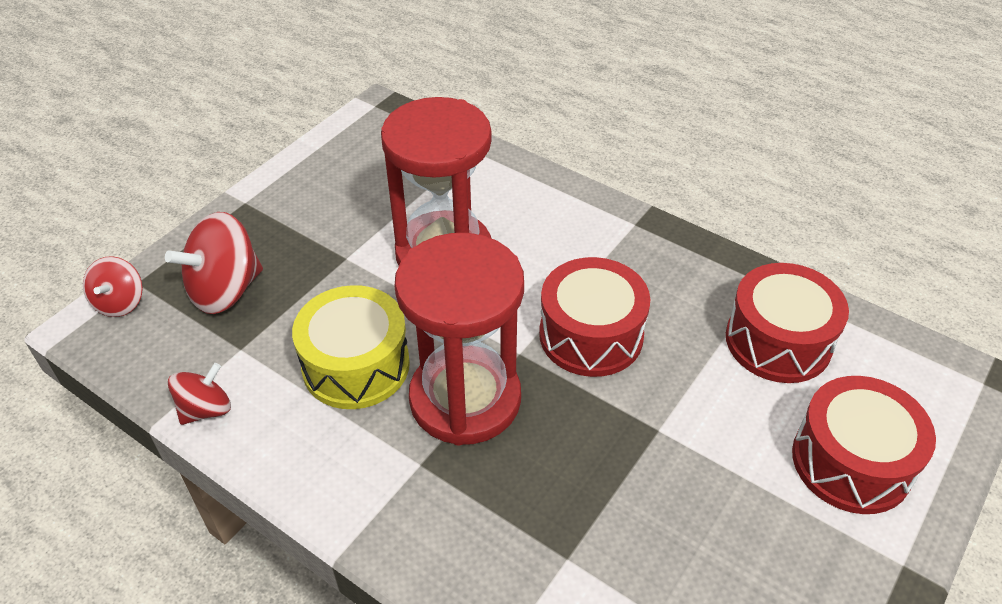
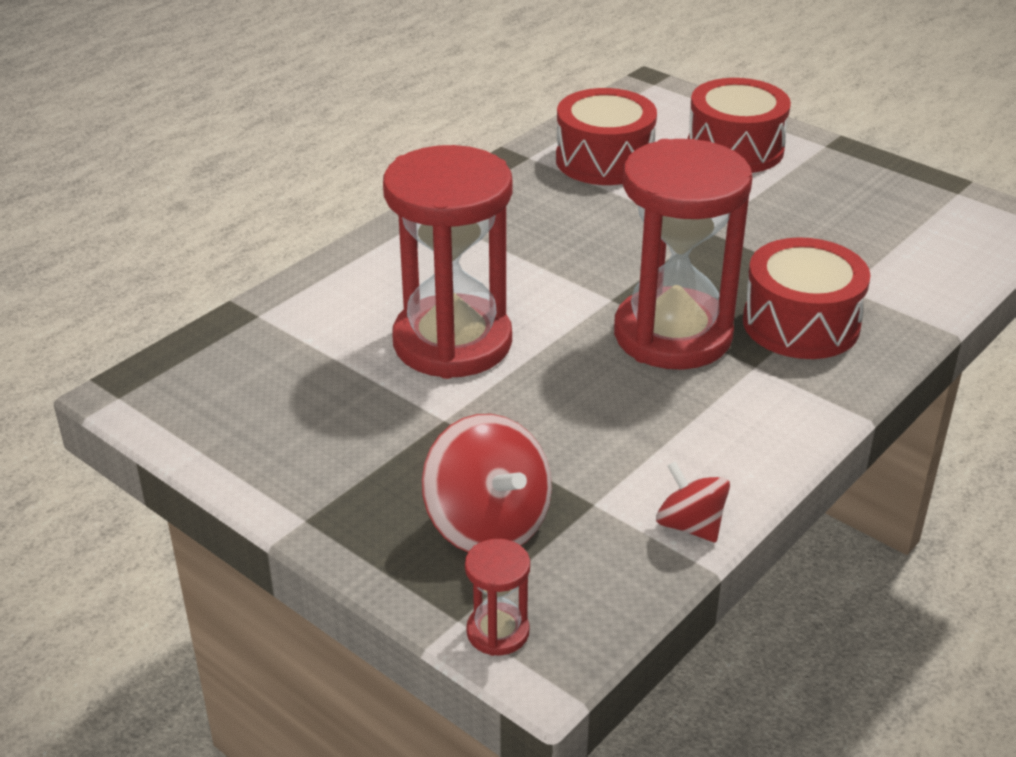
camera: 85 degrees left, 10 degrees down
red spinning top [83,256,143,317] -> red hourglass [465,539,530,656]
yellow drum [292,285,410,409] -> none
red drum [539,257,650,377] -> red drum moved to [743,237,870,359]

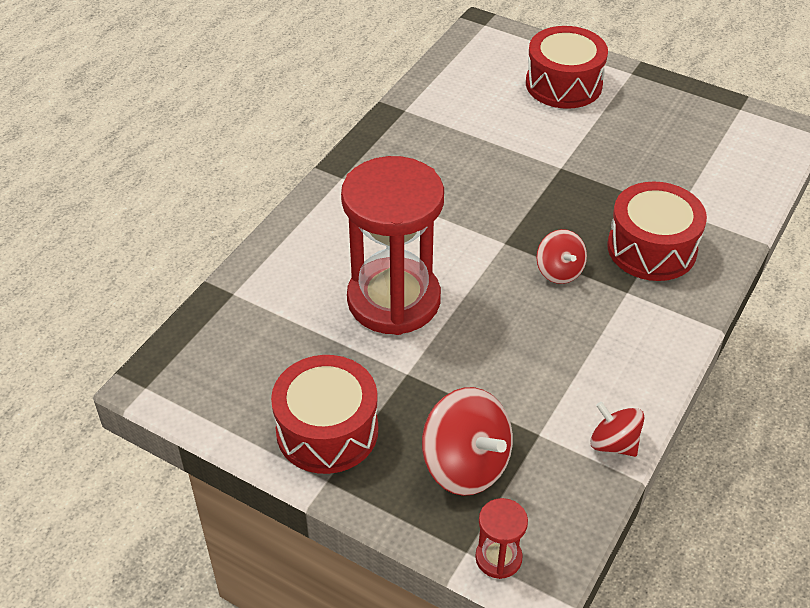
camera: 10 degrees left, 10 degrees up
red drum [556,88,657,185] -> red drum moved to [271,355,378,474]
red hourglass [614,139,752,370] -> red spinning top [536,229,587,284]

